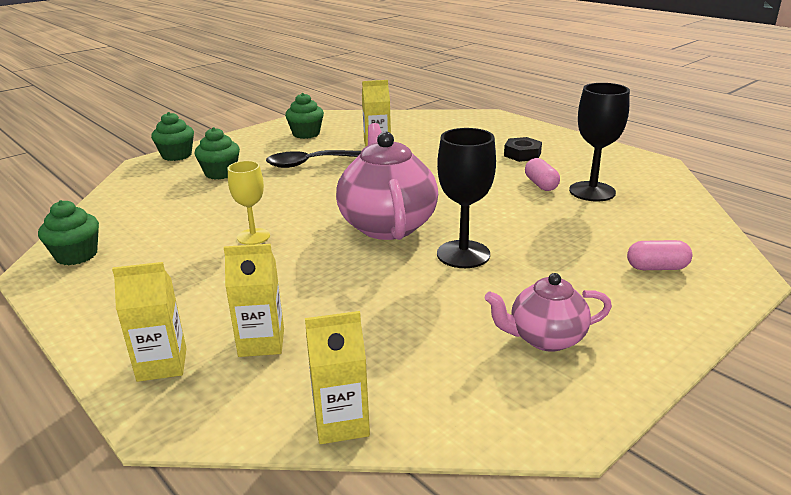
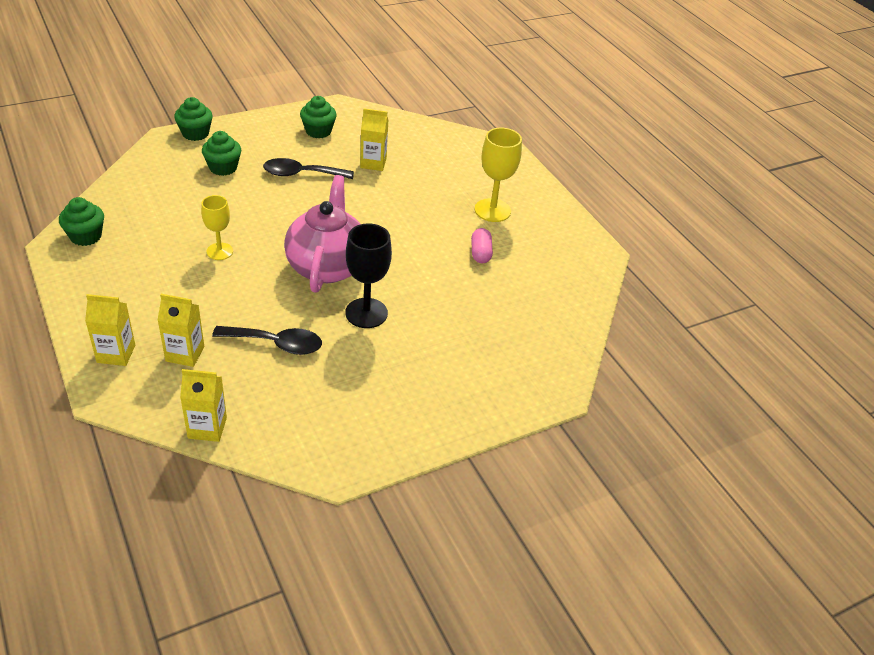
camera: 10 degrees right, 15 degrees up
pink teapot [485,273,612,352] -> none
black nut [504,137,542,162] -> yellow goblet [474,128,522,222]
black goblet [569,83,630,201] -> none
pink capsule [627,240,692,270] -> none
none -> black spoon [212,326,322,355]

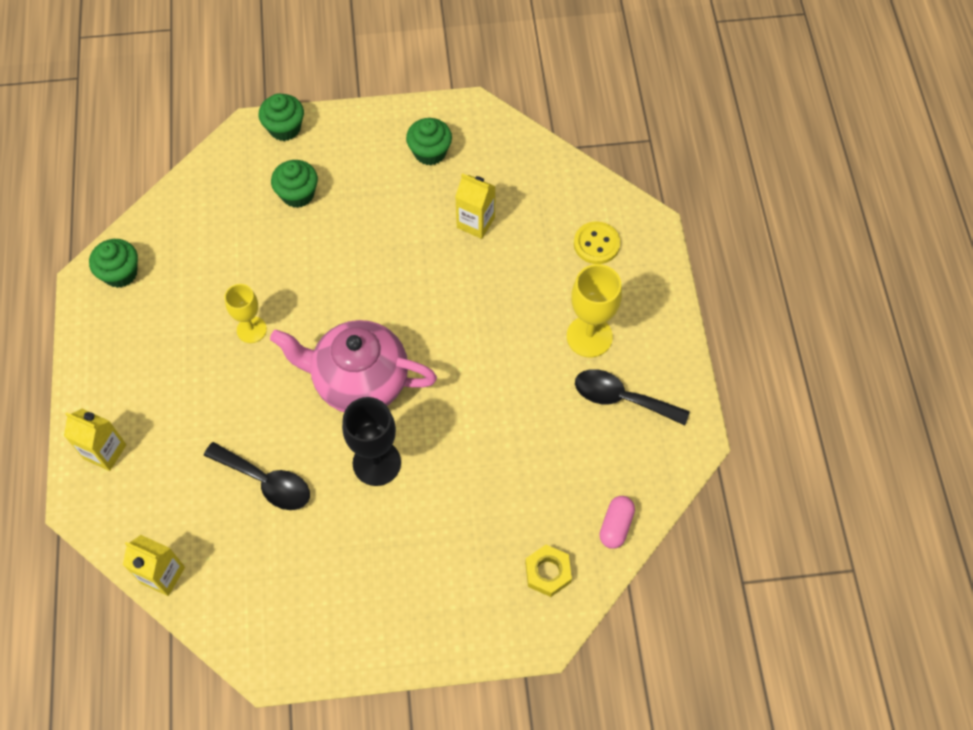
camera: 25 degrees right, 20 degrees up
yellow carton [157,294,204,367] -> none
black spoon [263,158,354,179] -> black spoon moved to [575,369,690,425]
pink teapot [284,175,360,293] -> pink teapot turned 105 degrees counterclockwise [270,320,437,412]
pink capsule [471,228,493,263] -> pink capsule moved to [599,496,635,549]
none -> yellow nut [525,545,572,597]
none -> yellow button [574,221,620,264]

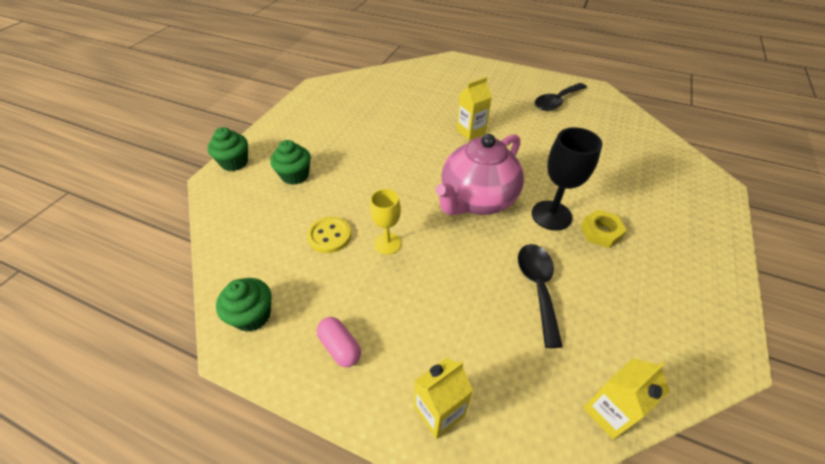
camera: 60 degrees left, 15 degrees down
black spoon [204,442,310,510] -> black spoon turned 60 degrees counterclockwise [518,244,563,348]
green cupcake [406,118,452,165] -> none
yellow carton [455,173,496,239] -> yellow carton moved to [456,77,492,141]
yellow nut [525,545,572,597] -> yellow nut moved to [581,209,627,248]
yellow goblet [567,264,622,357] -> none
yellow button [574,221,620,264] -> yellow button moved to [307,217,351,253]
pink capsule [599,496,635,549] -> pink capsule moved to [317,317,361,367]

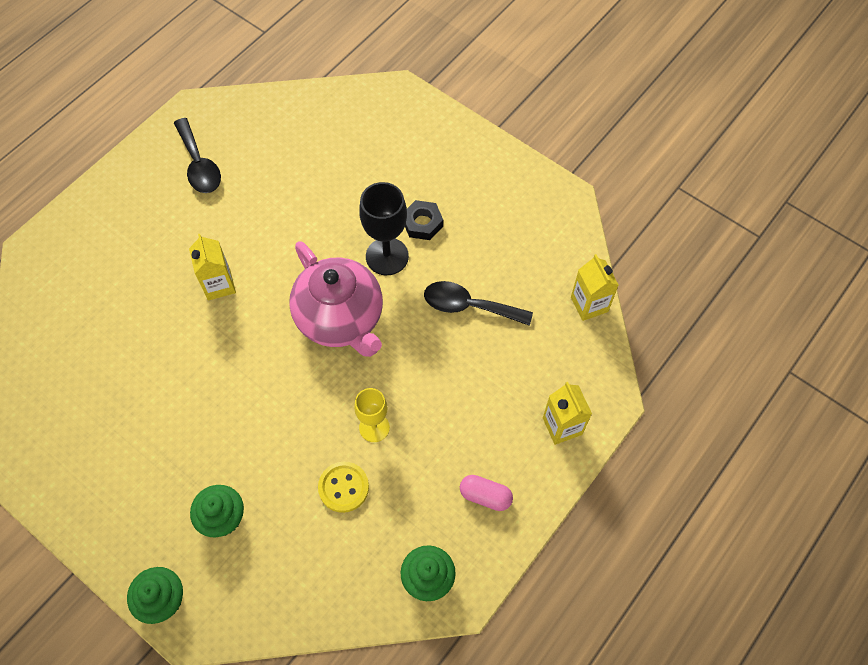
camera: 75 degrees left, 15 degrees up
pink capsule [317,317,361,367] -> pink capsule turned 45 degrees clockwise [460,475,513,511]
yellow nut [581,209,627,248] -> black nut [405,200,443,240]

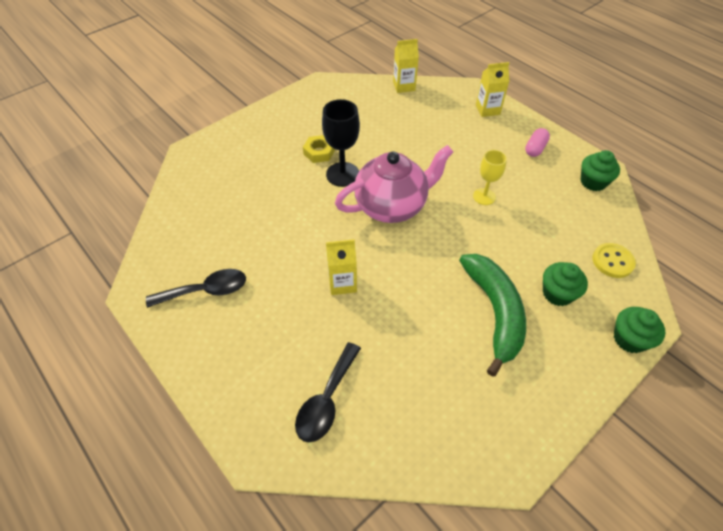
camera: 80 degrees left, 10 degrees down
yellow button [318,462,369,513] -> yellow button moved to [592,243,636,278]
black nut [405,200,443,240] -> yellow nut [303,135,335,163]
black spoon [424,281,533,326] -> black spoon moved to [295,342,361,442]
none -> green banana [459,254,526,377]

